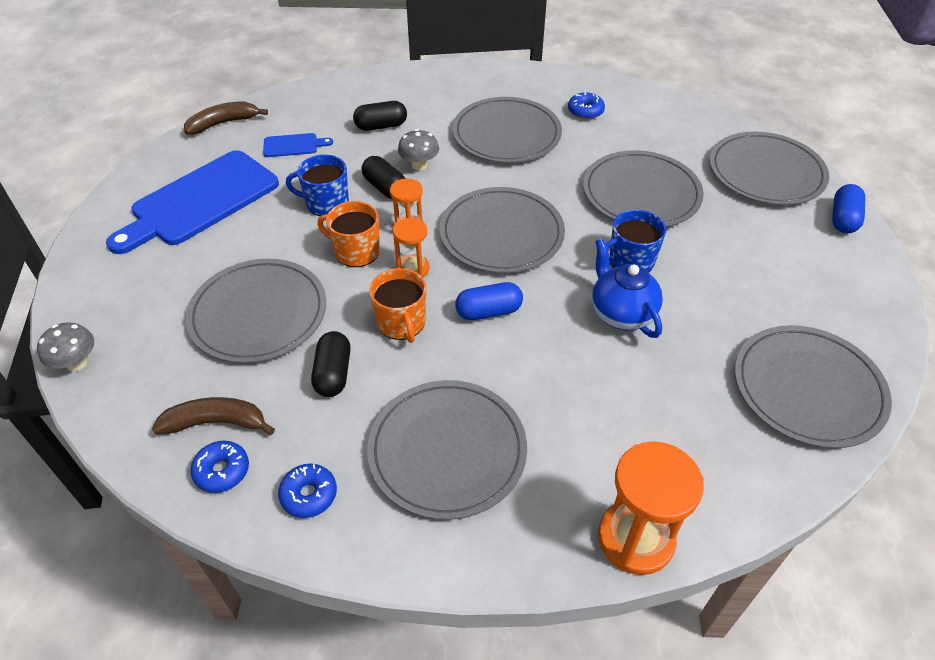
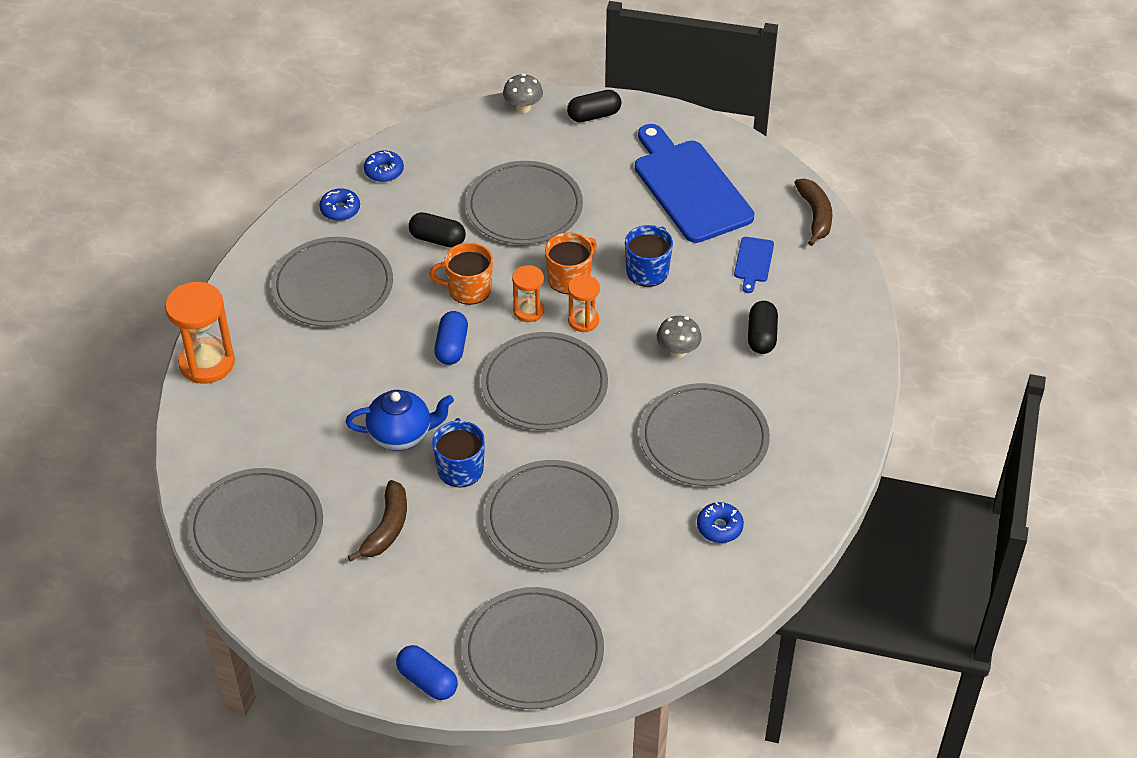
camera: 110 degrees right, 0 degrees up
brown banana [152,397,275,435] -> brown banana moved to [348,480,407,562]
black capsule [362,156,406,199] -> black capsule moved to [567,90,621,122]

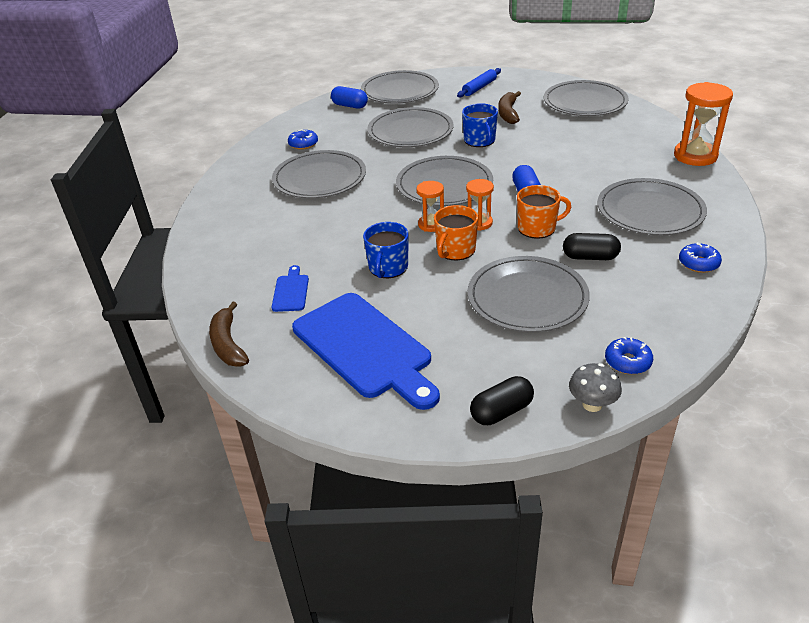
camera: 170 degrees right, 10 degrees down
blue teapot [346,390,454,451] -> none
blue donut [364,151,404,182] -> blue donut moved to [605,337,653,374]
blue capsule [396,645,458,700] -> blue capsule moved to [331,86,368,109]
grey mushroom [657,316,702,358] -> none
black capsule [748,301,778,354] -> none
none -> blue rolling pin [457,68,501,98]

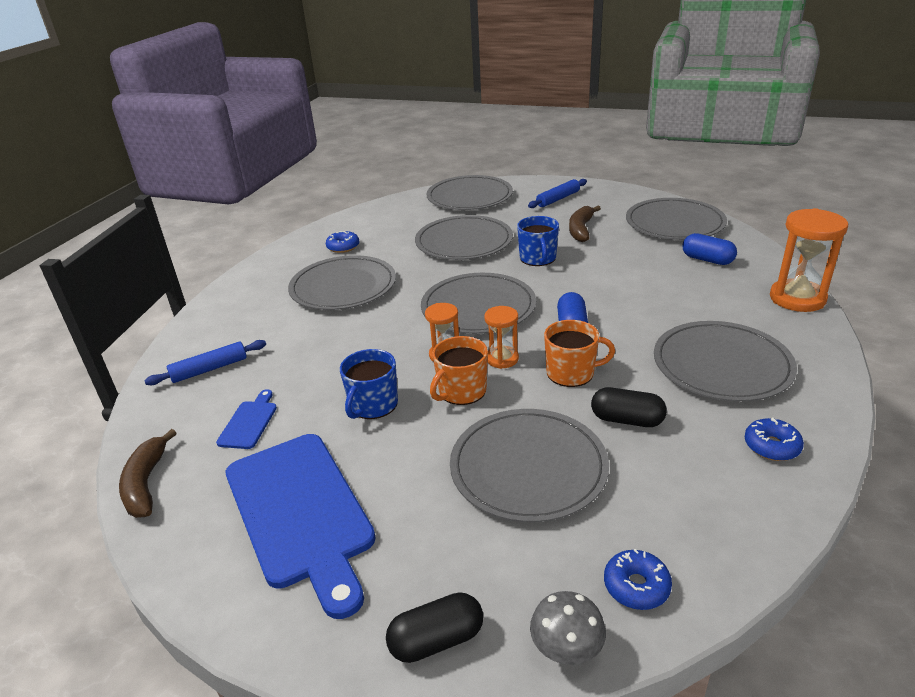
camera: 10 degrees right, 5 degrees down
blue capsule [331,86,368,109] -> blue capsule moved to [682,233,737,265]
none -> blue rolling pin [144,340,266,385]

